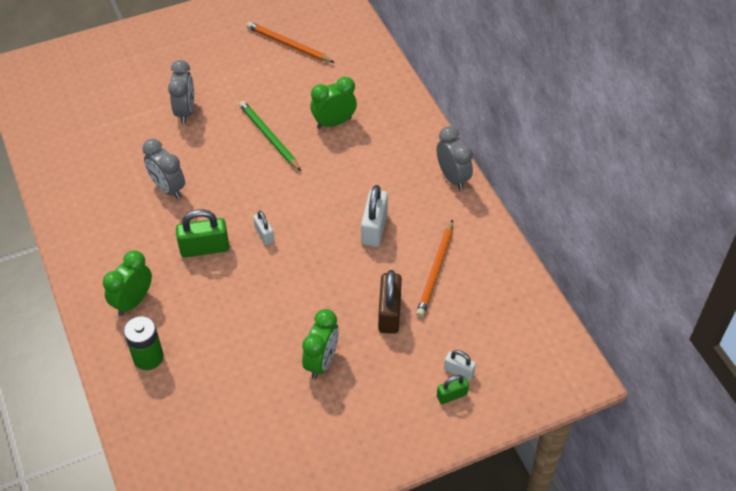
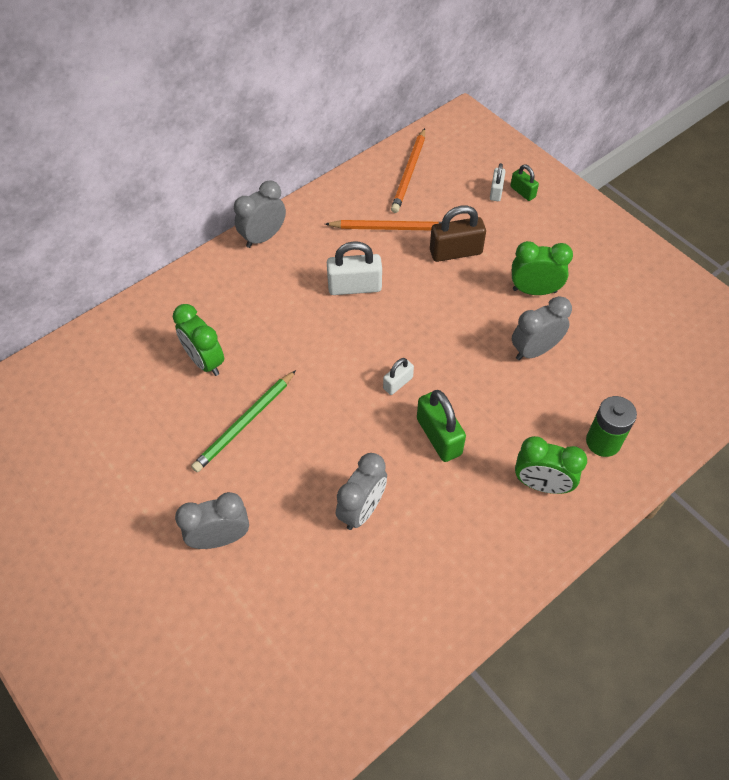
camera: 105 degrees left, 5 degrees up
orange pencil [246,22,335,63] -> orange pencil moved to [391,128,425,213]
none -> grey clock [512,296,572,360]

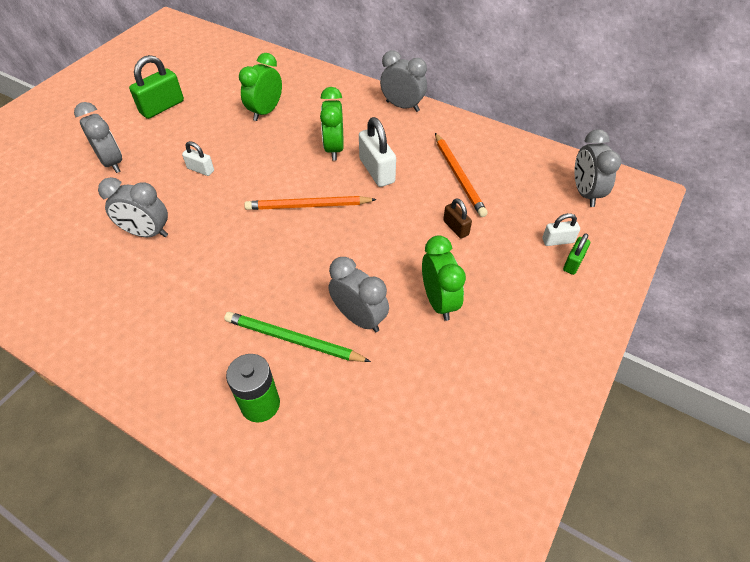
camera: 70 degrees right, 5 degrees down
green pencil [191,370,296,472] -> green pencil moved to [224,312,371,362]
white padlock [383,358,414,395] -> white padlock moved to [182,141,214,176]
orange pencil [391,128,425,213] -> orange pencil moved to [244,196,377,210]
green padlock [417,390,466,462] -> green padlock moved to [129,55,184,119]
brown padlock [430,205,486,262] -> brown padlock [443,198,472,238], size x0.57
green clock [515,436,587,494] -> green clock moved to [320,87,344,161]
none -> grey clock [574,129,621,207]

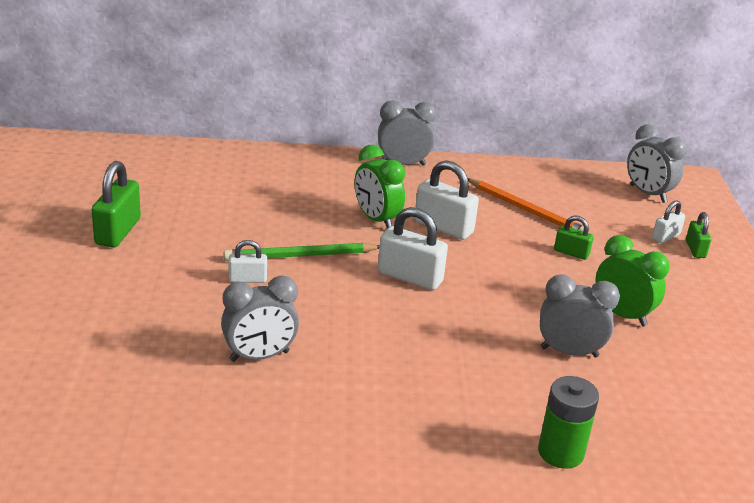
camera: 35 degrees left, 20 degrees down
grey clock [74,102,122,173] -> none
green pencil [224,312,371,362] -> green pencil moved to [223,243,380,261]
green clock [239,53,282,121] -> none
orange pencil [244,196,377,210] -> white padlock [378,207,448,290]
brown padlock [443,198,472,238] -> green padlock [554,215,594,260]

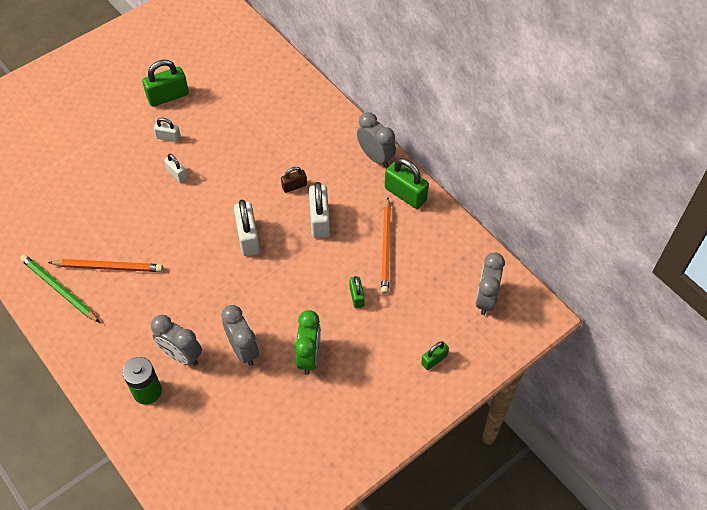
camera: 55 degrees right, 25 degrees up
grey clock [221,276,299,362] -> grey clock moved to [151,315,202,366]
green pencil [223,243,380,261] -> green pencil moved to [20,255,100,323]
green clock [355,145,405,229] -> brown padlock [281,167,307,193]
white padlock [652,200,685,243] -> white padlock moved to [154,118,181,142]
none -> orange pencil [48,259,163,272]
none -> green padlock [385,158,429,209]

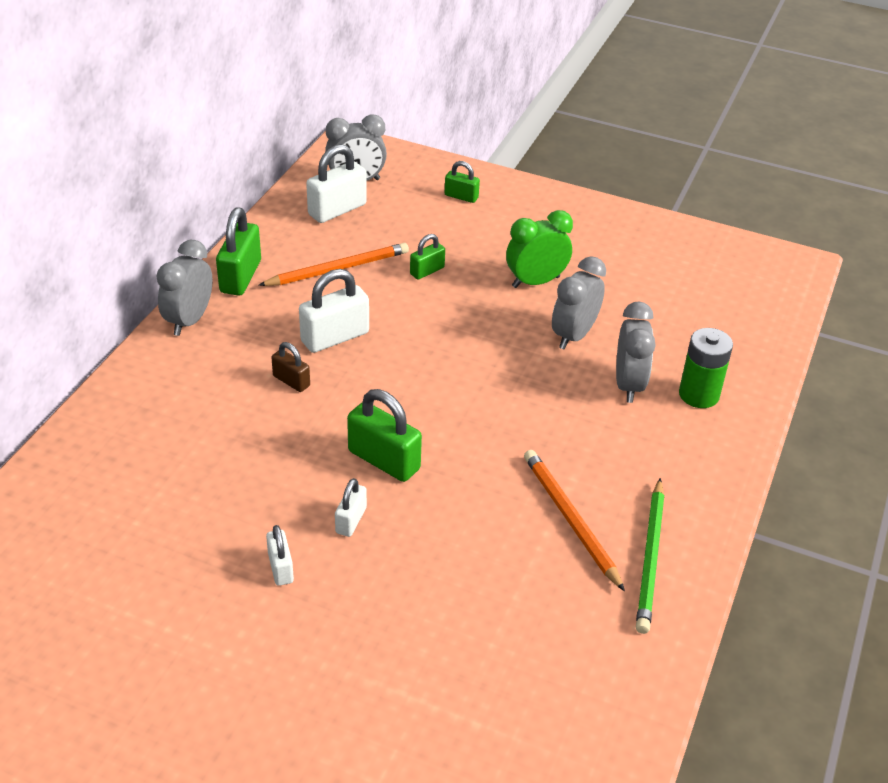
camera: 120 degrees left, 15 degrees down
green padlock [142,60,189,107] -> green padlock moved to [347,389,422,482]
white padlock [234,199,260,256] -> white padlock moved to [306,144,367,223]

